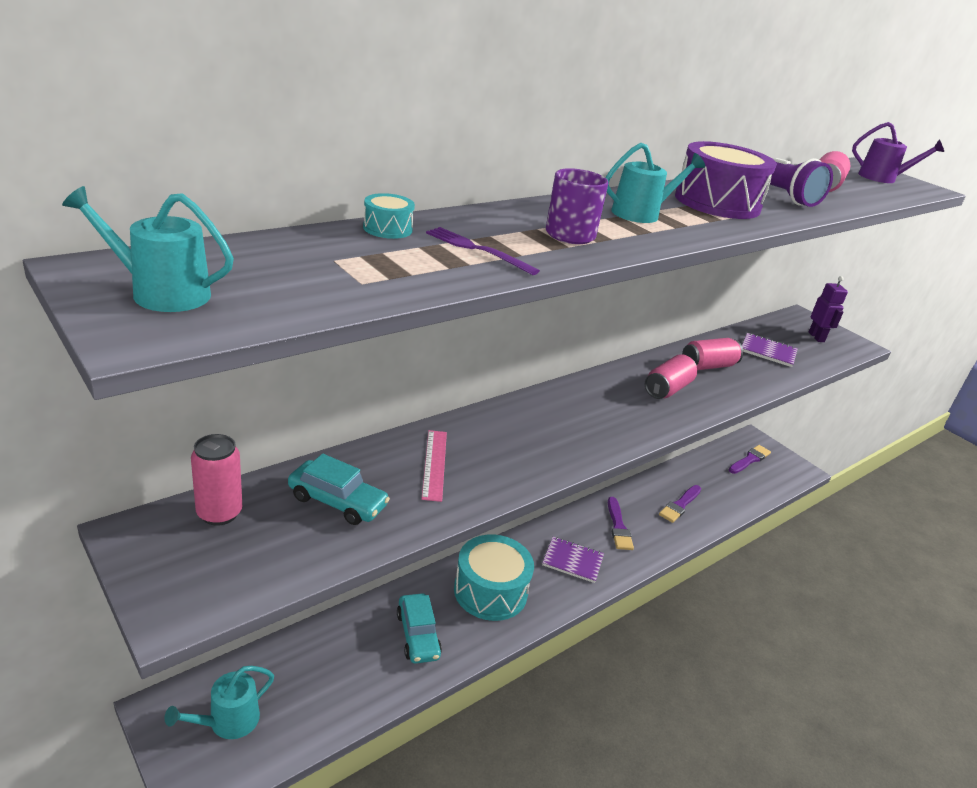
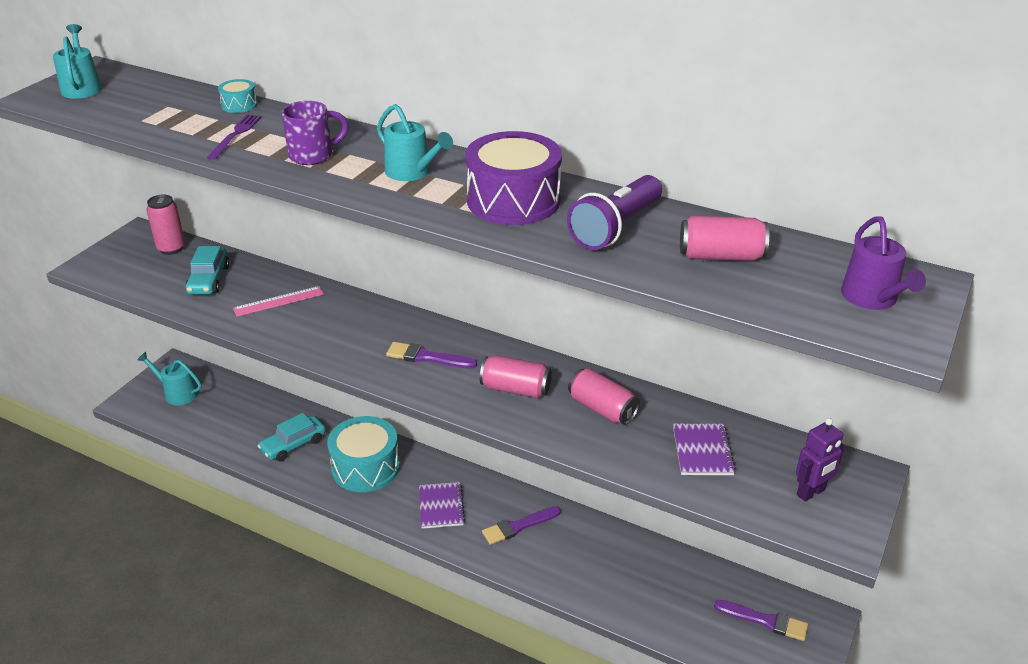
camera: 70 degrees right, 5 degrees up
purple brush [659,485,701,523] -> purple brush moved to [386,342,477,369]

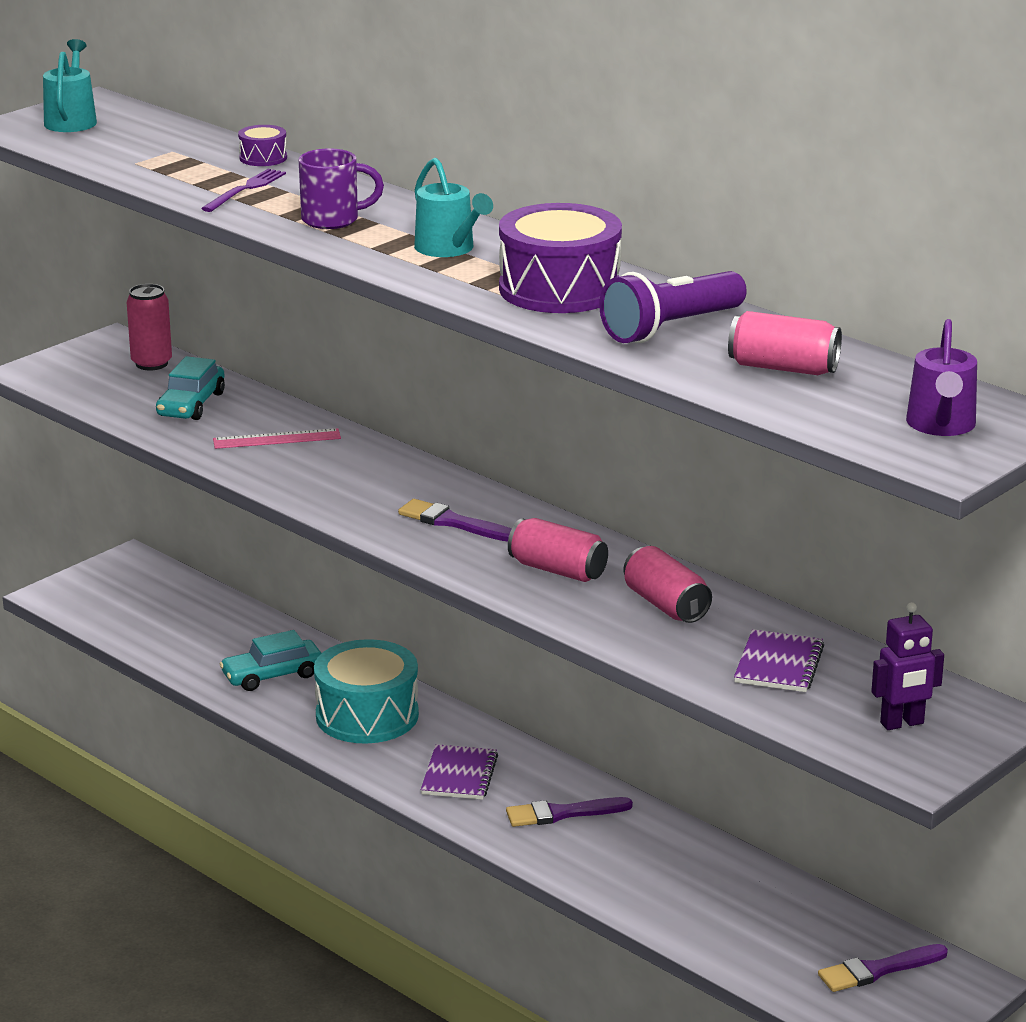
camera: 15 degrees right, 10 degrees down
turquoise watering can [137,352,201,405] -> none
turquoise drum [218,79,257,113] -> purple drum [238,125,287,166]
purple brush [714,600,808,641] -> purple brush turned 120 degrees clockwise [818,944,948,992]

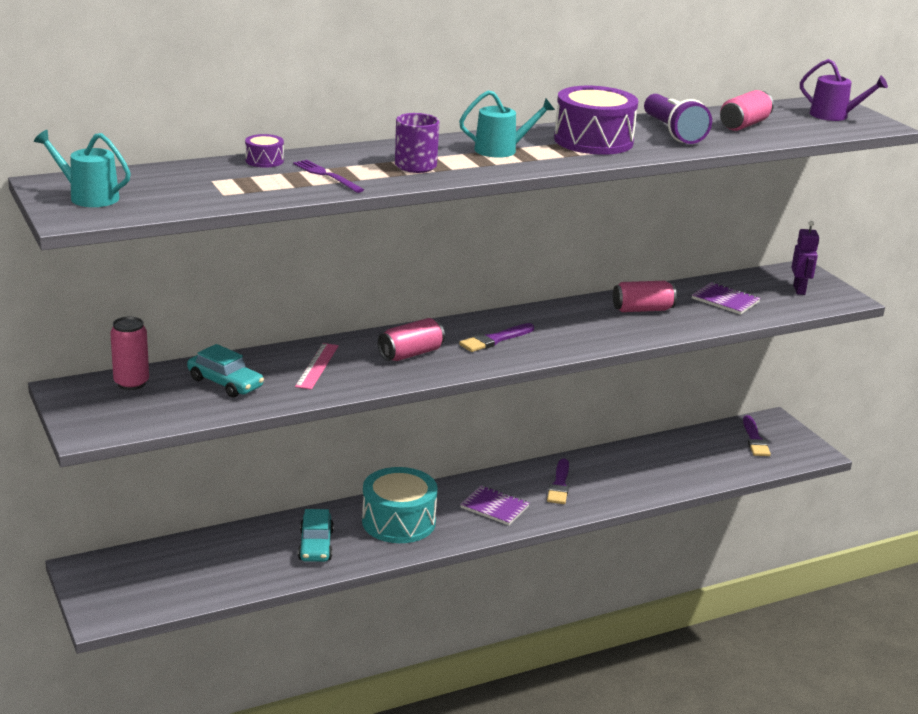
camera: 70 degrees left, 0 degrees up
pink can [508,518,608,582] -> pink can moved to [378,318,445,361]

